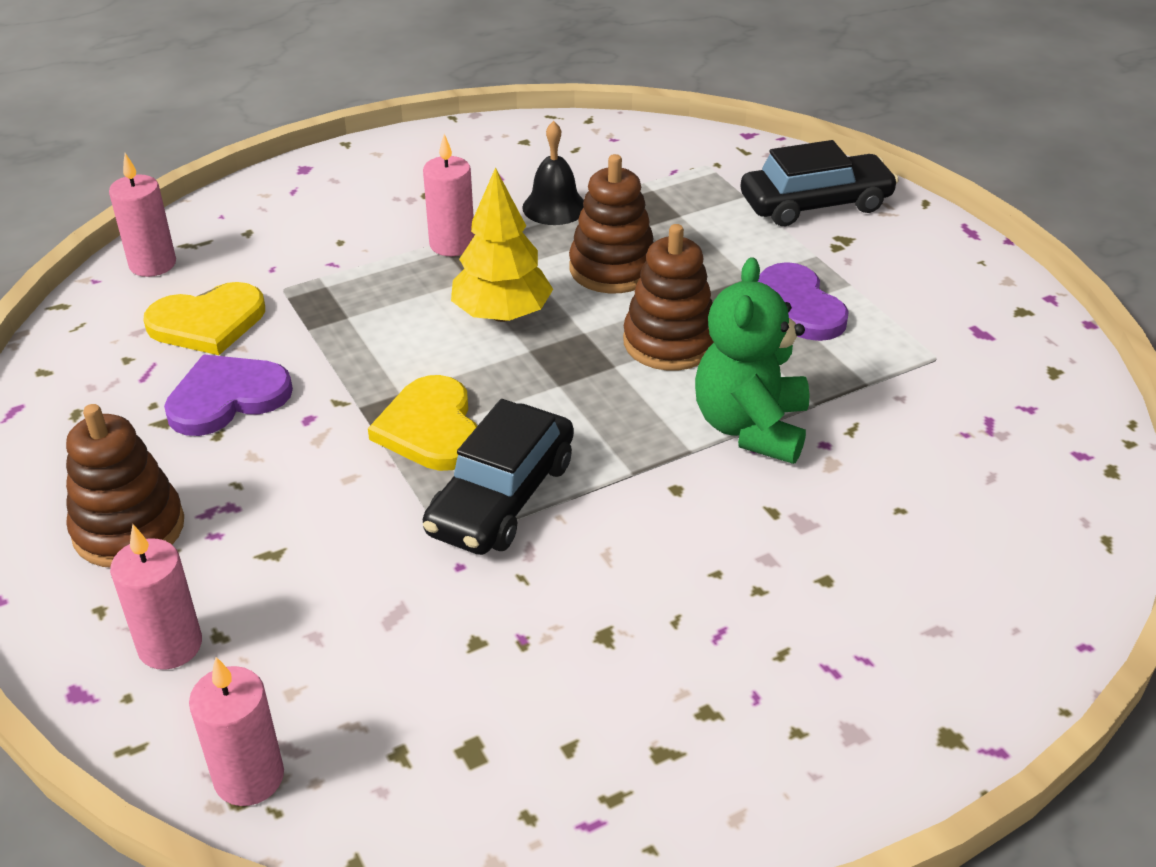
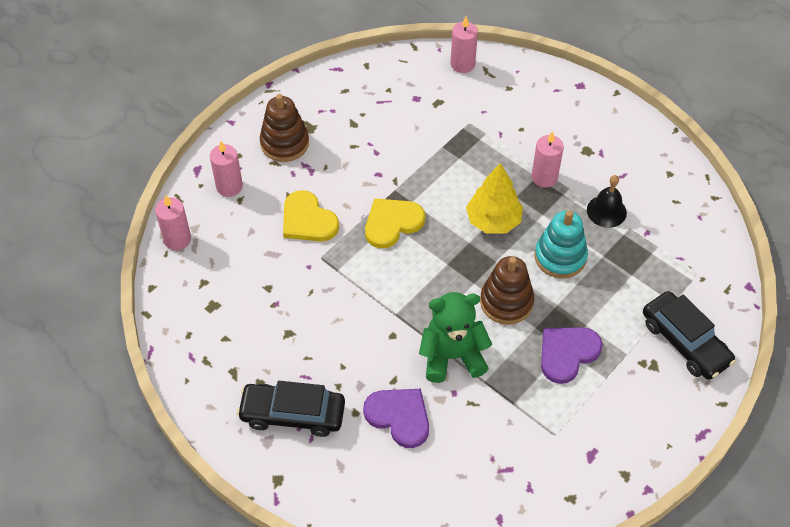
camera: 70 degrees right, 15 degrees up
yellow heart [144,282,265,355] -> yellow heart moved to [283,190,339,242]
purple heart [164,355,293,436] -> purple heart moved to [363,389,429,448]
black car [423,399,574,555] -> black car moved to [237,381,345,437]
brown stacking toy [569,154,654,293] -> turquoise stacking toy [535,210,588,279]

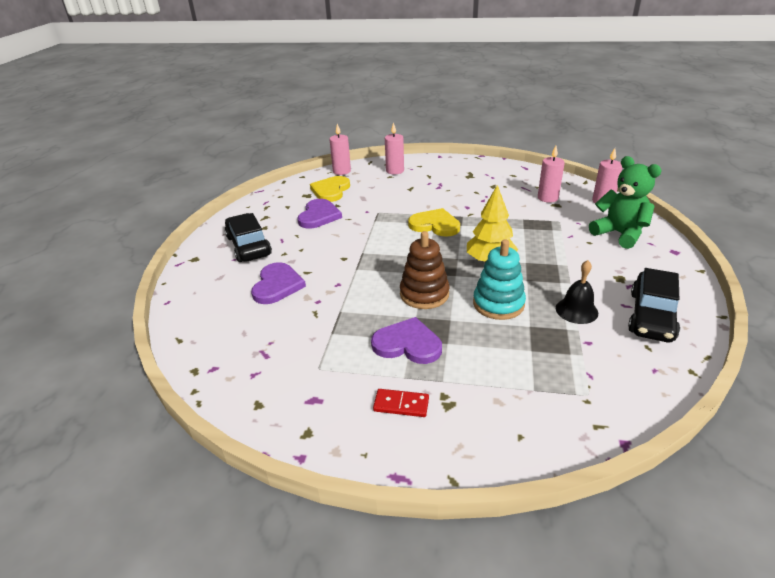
camera: 60 degrees right, 20 degrees down
brown stacking toy [260,94,309,162] -> none
yellow heart [283,190,339,242] -> yellow heart moved to [310,176,350,202]
green teddy bear [419,292,492,383] -> green teddy bear moved to [589,156,662,249]
pink candle [531,131,564,187] -> pink candle moved to [538,146,565,203]
black car [643,291,736,380] -> black car moved to [628,268,680,342]
none -> purple heart [297,199,342,229]
none -> red domino [373,389,429,417]

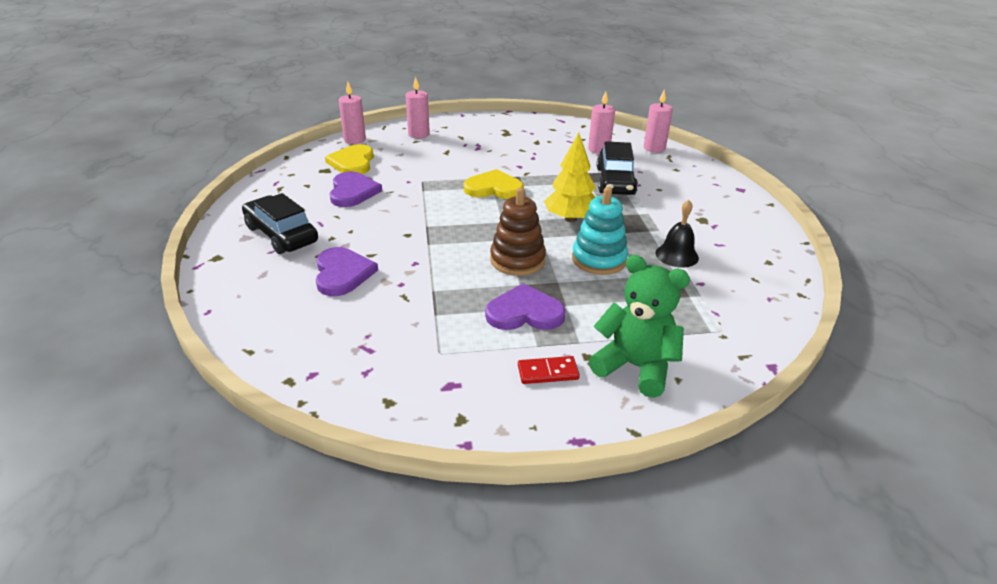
camera: 20 degrees left, 0 degrees up
green teddy bear [589,156,662,249] -> green teddy bear moved to [589,255,690,398]
black car [628,268,680,342] -> black car moved to [597,141,638,195]

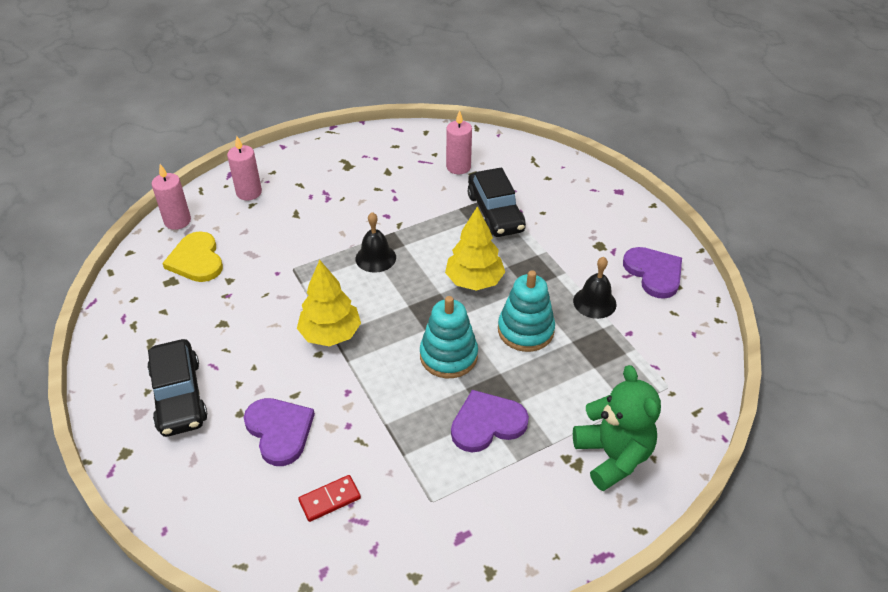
camera: 20 degrees left, 10 degrees up
black car [242,193,318,254] -> black car turned 135 degrees counterclockwise [147,339,208,437]
purple heart [330,171,382,207] -> purple heart moved to [623,247,682,299]
yellow heart [464,169,524,199] -> black bell [356,212,396,273]
brown stacking toy [490,187,546,276] -> turquoise stacking toy [420,296,478,378]
red domino [518,356,580,384] -> red domino moved to [298,475,361,522]
green teddy bear [589,255,690,398] -> green teddy bear turned 60 degrees clockwise [573,365,661,491]
pink candle [644,90,673,152] -> none
none -> yellow tree [297,260,361,346]

